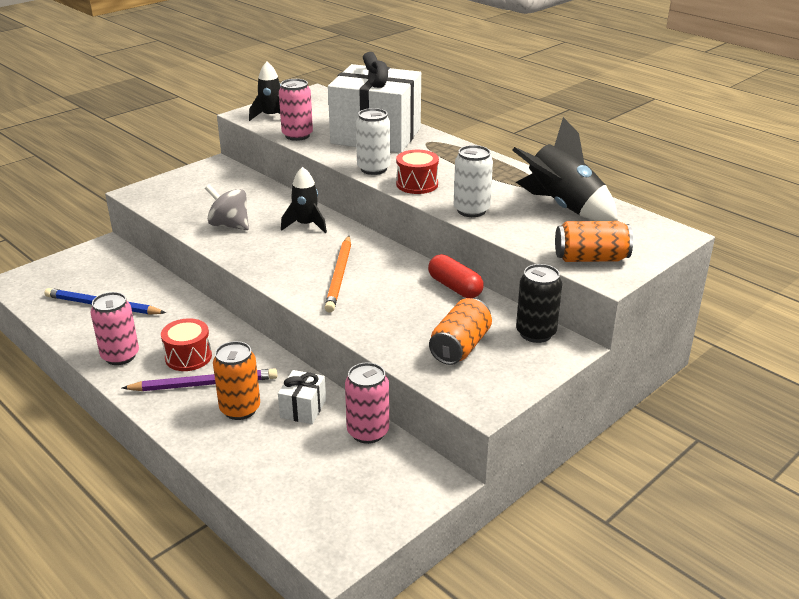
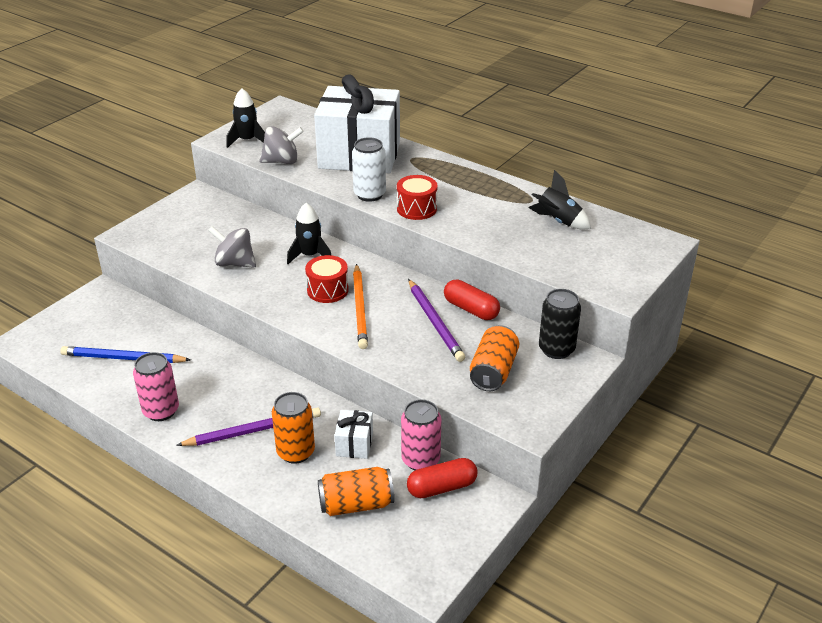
camera: 10 degrees left, 5 degrees up
red drum [161,318,212,371] -> red drum moved to [305,255,349,303]
pink can [279,79,313,141] -> grey spinning top [259,126,304,164]
white can [454,145,493,217] -> none
black rocket [512,117,618,221] -> black rocket [528,170,591,230], size x0.61
orange can [555,221,633,262] -> orange can moved to [318,467,394,516]
none -> red capsule [407,458,478,498]
none -> purple pencil [408,279,465,362]

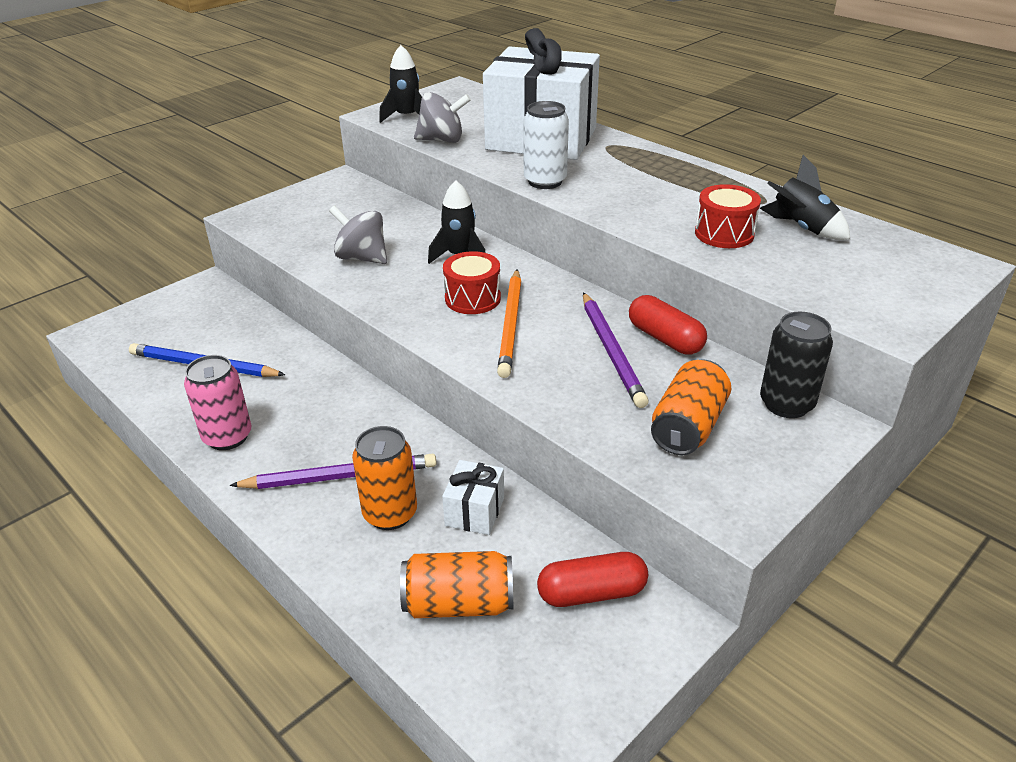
camera: 10 degrees right, 0 degrees up
red drum [397,175,437,220] -> red drum moved to [695,184,761,248]
pink can [401,399,441,471] -> none

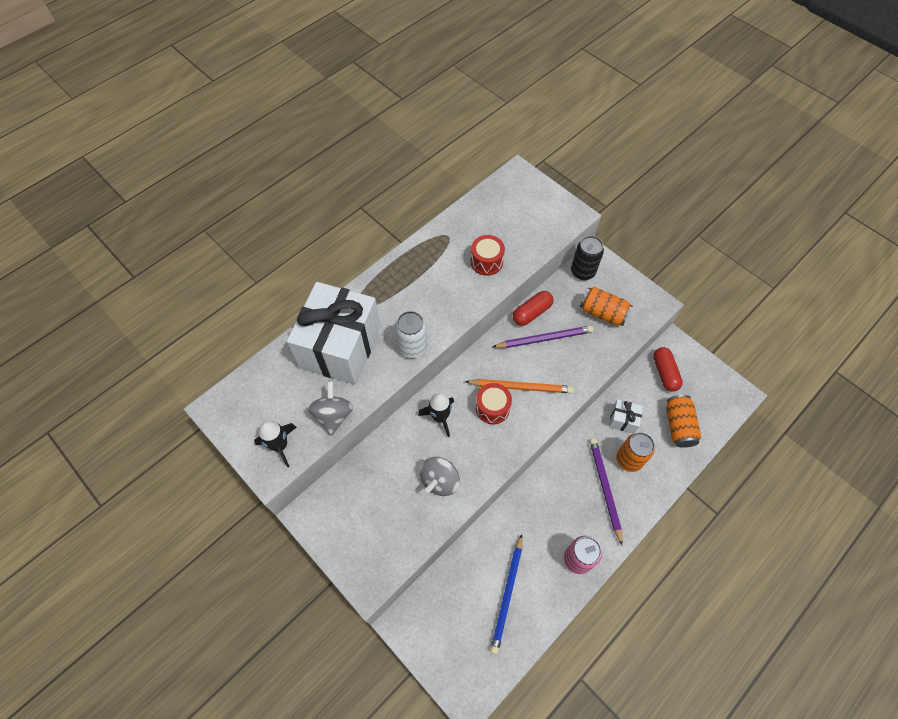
camera: 90 degrees left, 25 degrees up
black rocket [760,155,850,240] -> none

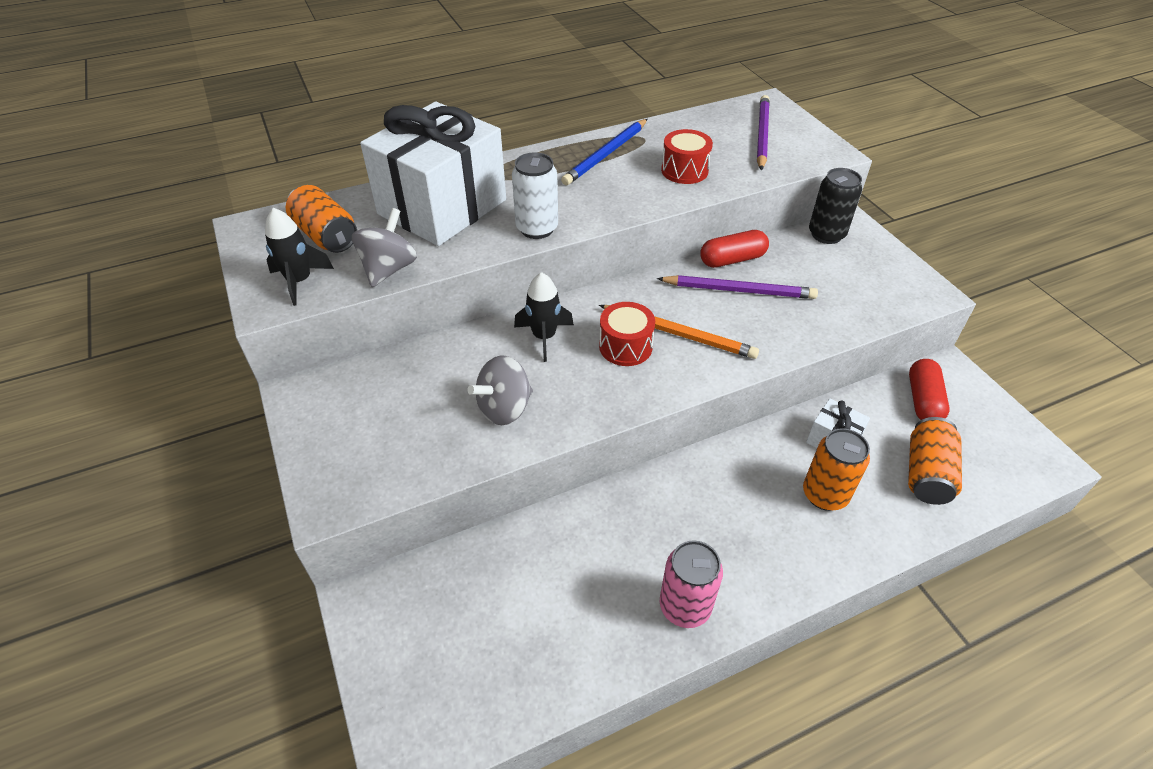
camera: 20 degrees right, 15 degrees down
blue pencil [490,534,522,655] -> blue pencil moved to [561,119,648,185]
orange can [580,287,633,326] -> orange can moved to [286,185,357,253]
purple pencil [590,438,622,545] -> purple pencil moved to [757,95,770,171]

